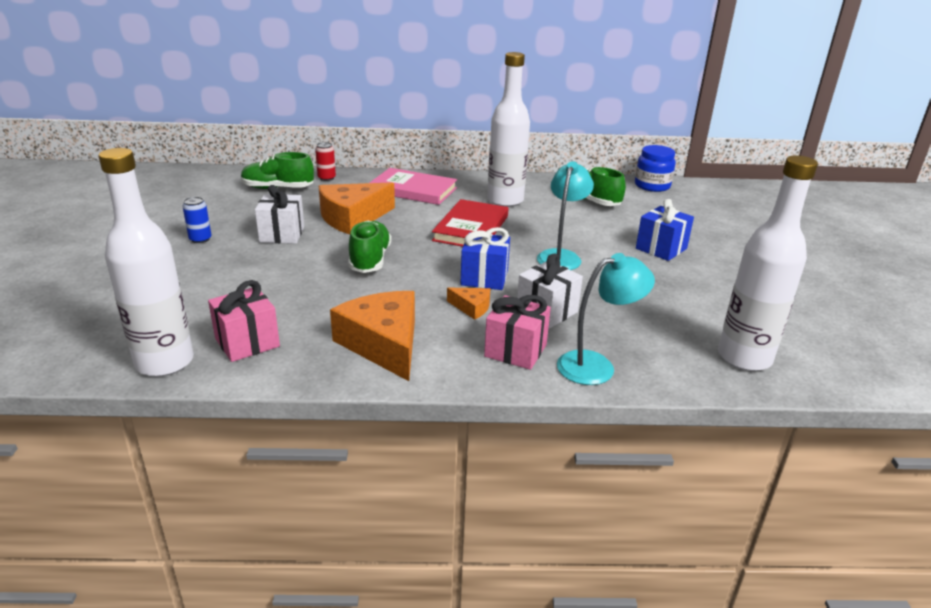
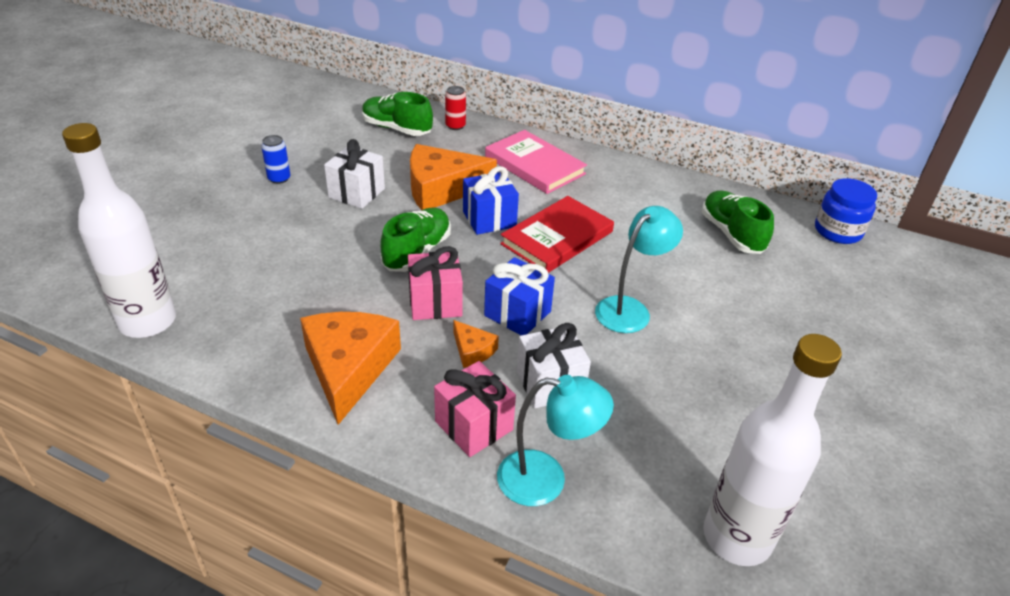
camera: 25 degrees right, 10 degrees up
pink gift [208,280,280,362] -> pink gift moved to [408,246,463,320]
white bottle [488,52,530,207] -> none
blue gift [636,199,694,261] -> blue gift moved to [463,166,519,235]

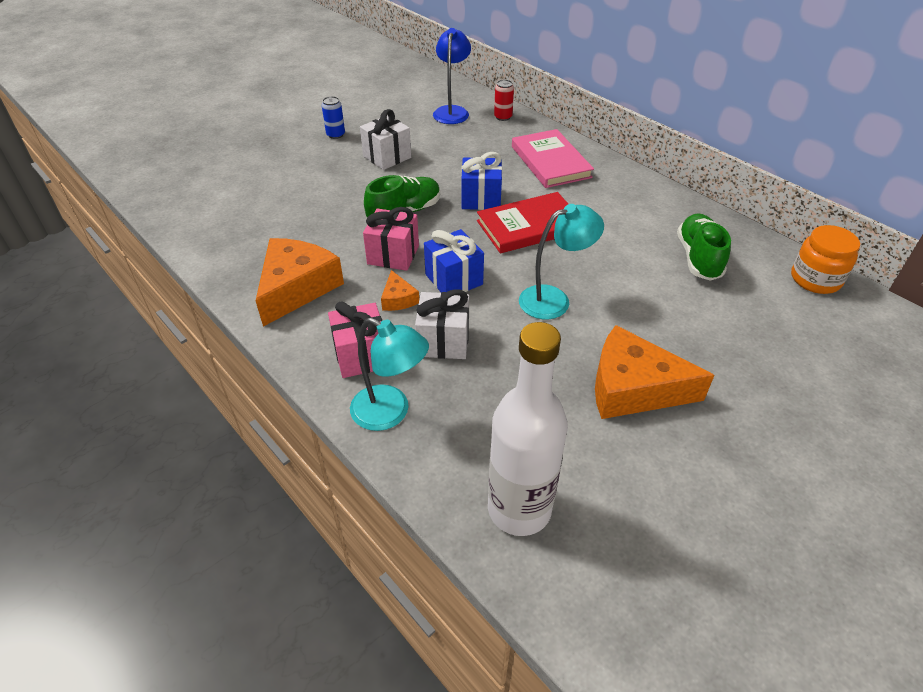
camera: 25 degrees right, 5 degrees up
white bottle [62,123,176,338] -> none
green shoe [362,92,433,136] -> blue lamp [433,28,471,124]
orange cheese [410,144,497,210] -> orange cheese moved to [595,325,714,419]
blue jar [815,178,877,244] -> orange jar [791,225,860,294]

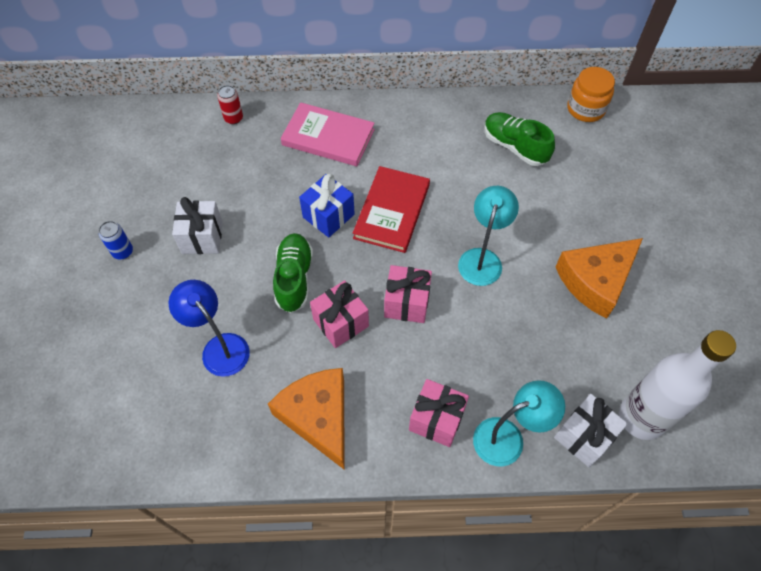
camera: 50 degrees left, 15 degrees up
orange cheese [381,270,419,311] -> none
white gift [415,289,469,359] -> white gift moved to [554,394,628,467]
blue gift [424,229,484,292] -> pink gift [384,265,432,323]
blue lamp [433,28,471,124] -> blue lamp moved to [169,280,250,377]

